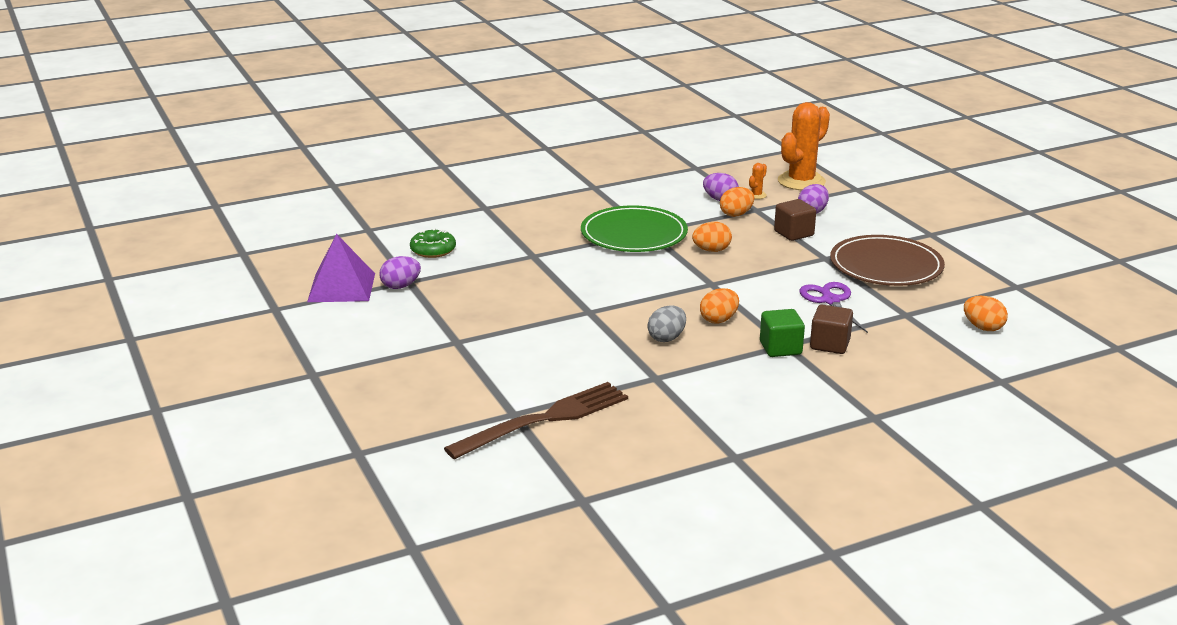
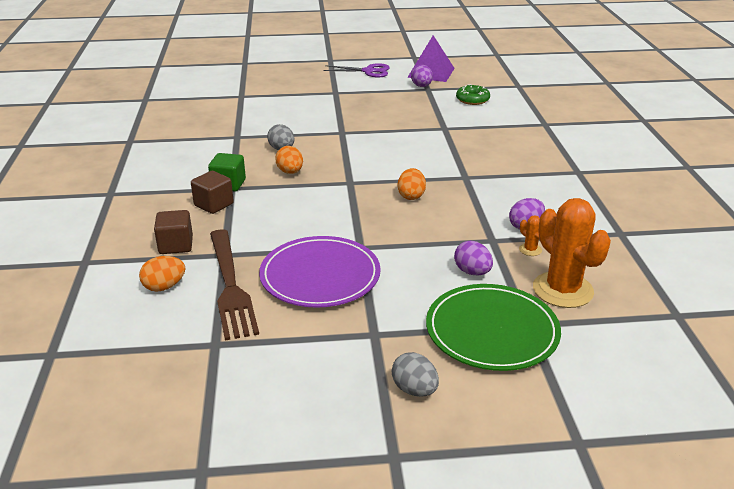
camera: 110 degrees right, 5 degrees up
brown fork [444,382,628,459] -> brown fork moved to [210,229,259,341]
green plate [581,205,688,252] -> green plate moved to [426,284,561,371]
orange egg [720,187,755,217] -> none
brown cube [774,199,816,241] -> brown cube moved to [154,210,193,254]
purple scissors [800,282,868,333] -> purple scissors moved to [323,63,390,77]
brown plate [830,235,945,286] -> purple plate [259,236,381,308]
none -> grey egg [392,352,439,397]

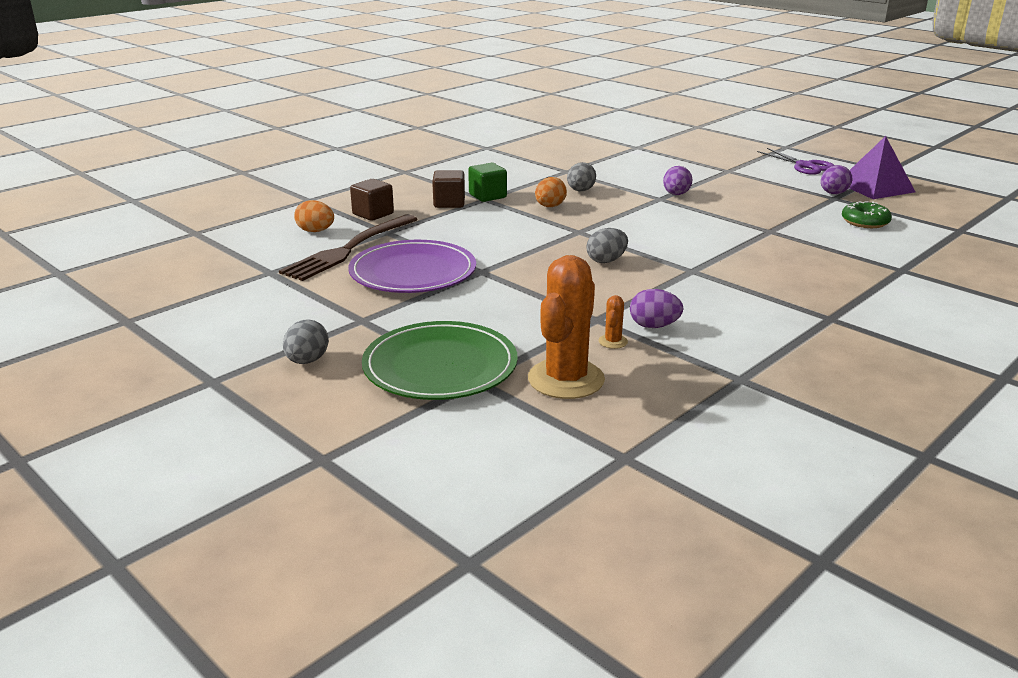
camera: 50 degrees right, 5 degrees down
orange egg [398,168,426,200] -> grey egg [586,228,628,263]
purple egg [454,241,493,275] -> purple egg moved to [663,166,693,195]

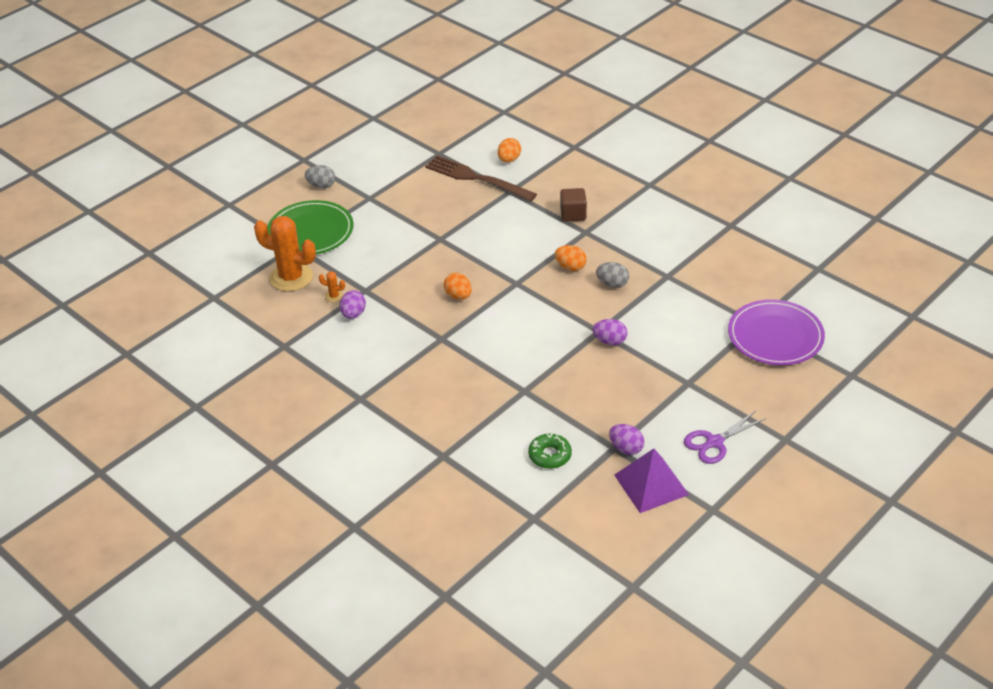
camera: 90 degrees right, 15 degrees up
purple plate [348,240,476,293] -> purple plate moved to [728,299,825,365]
brown cube [350,179,394,221] -> none
green cube [468,163,507,202] -> none
grey egg [586,228,628,263] -> orange egg [444,273,472,300]

